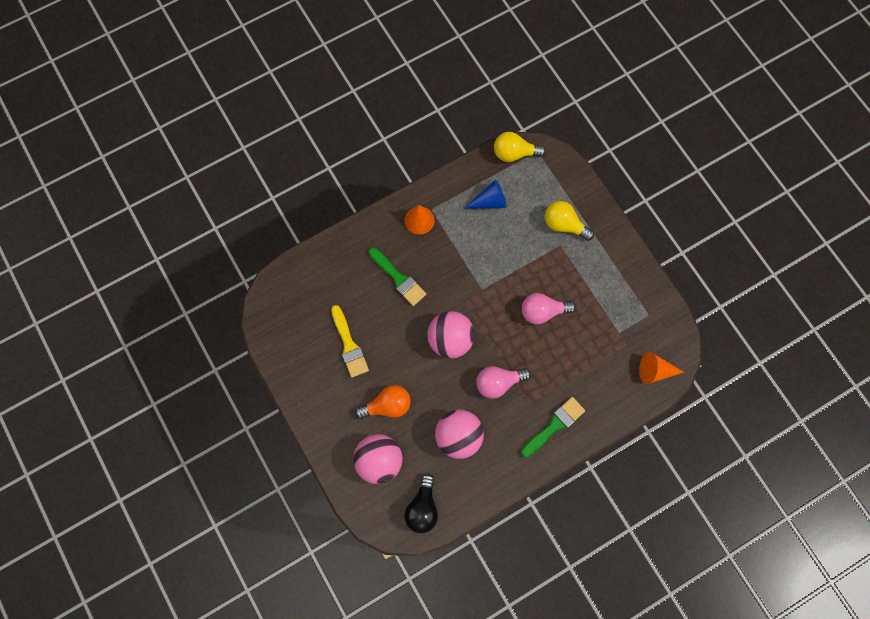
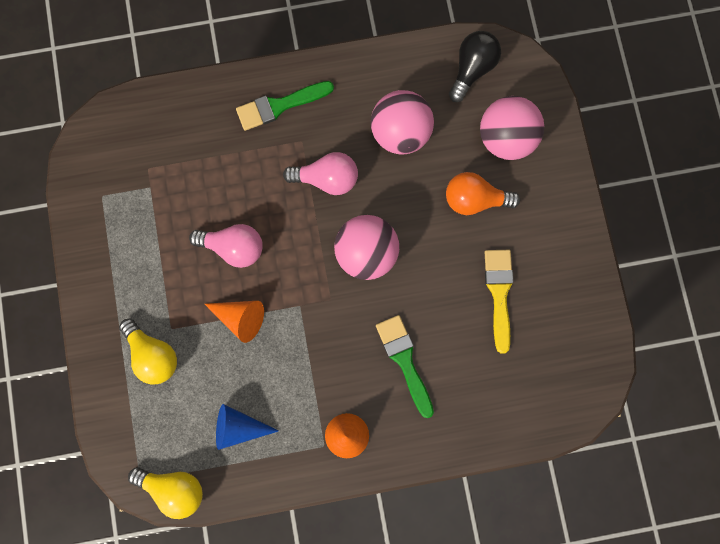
camera: 160 degrees left, 5 degrees up
orange cone [639,352,684,384] -> orange cone moved to [205,301,264,343]

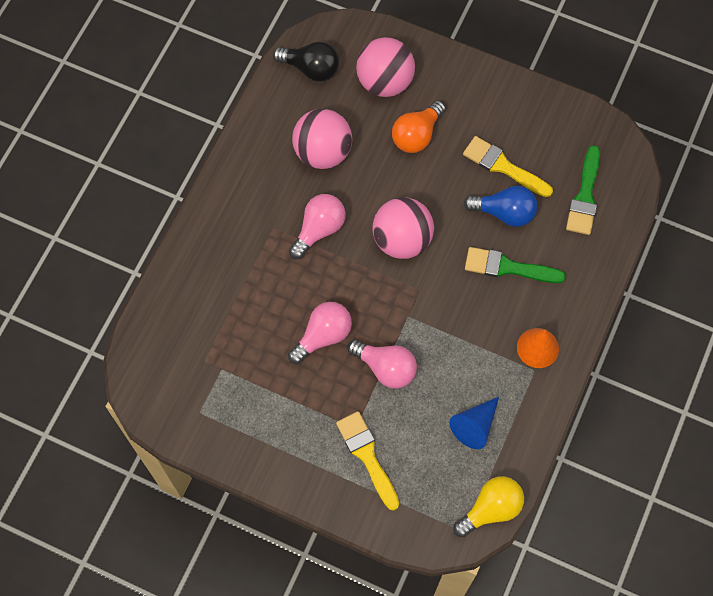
camera: 55 degrees left, 10 degrees down
yellow light bulb [119,318,177,385] -> yellow brush [336,411,399,511]
orange cone [205,301,264,343] -> pink light bulb [347,339,417,389]
green brush [236,81,334,131] -> green brush moved to [566,145,600,235]
black light bulb [449,31,501,102] -> black light bulb turned 135 degrees clockwise [273,42,339,82]
none -> blue light bulb [464,186,538,227]

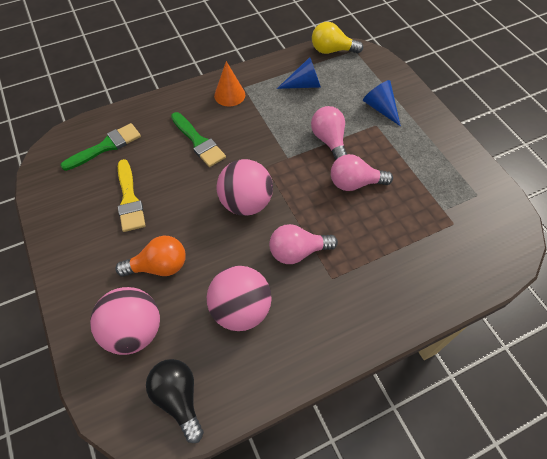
camera: 140 degrees left, 10 degrees down
yellow brush [336,411,399,511] -> blue cone [363,80,401,126]
blue light bulb [464,186,538,227] -> none

